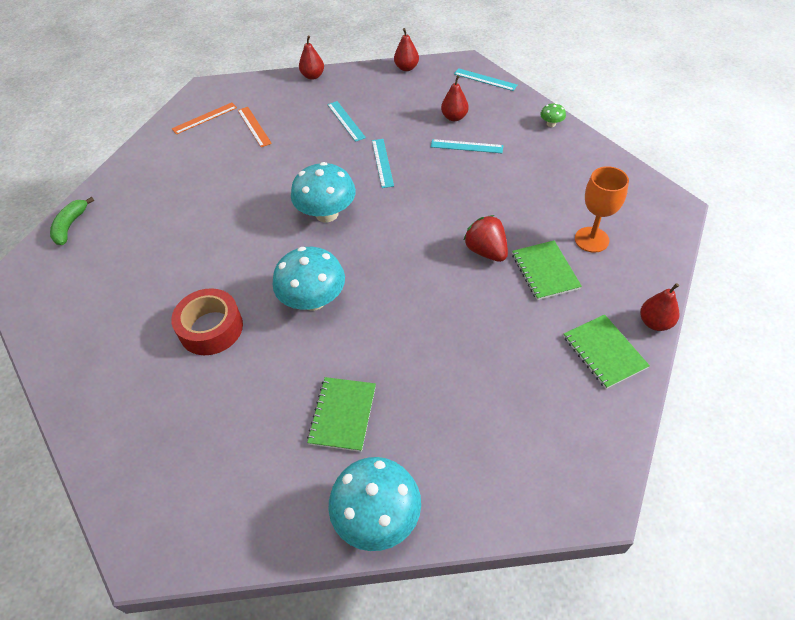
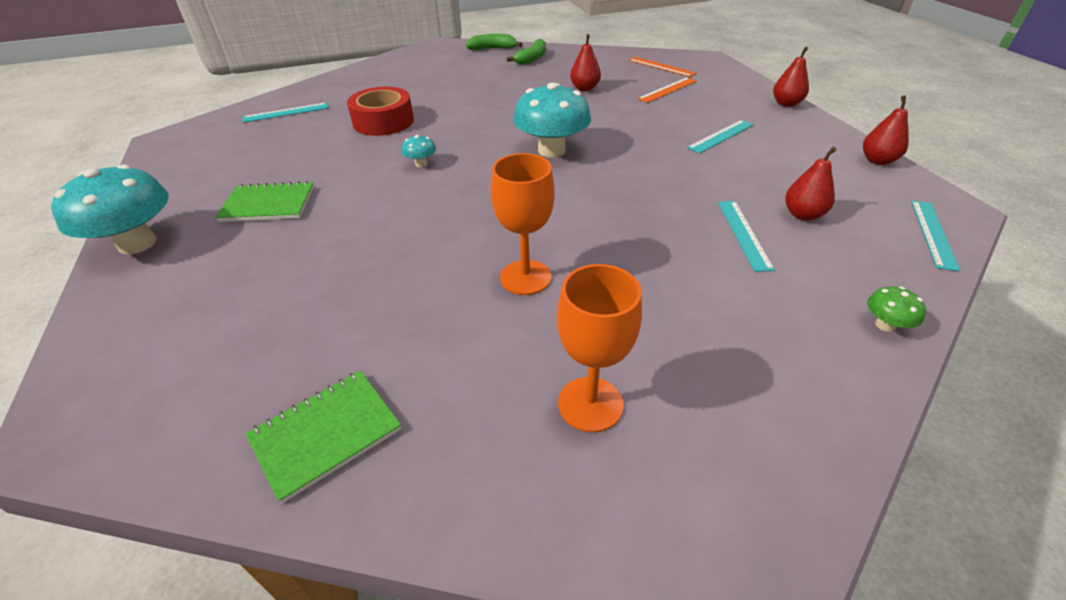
camera: 75 degrees right, 10 degrees down
turquoise mushroom [272,247,345,311] -> turquoise mushroom [402,135,436,167], size x0.44
turquoise ruler [372,139,394,188] -> turquoise ruler moved to [242,103,328,123]
red strawberry [463,215,508,262] -> orange goblet [491,153,555,295]
green notebook [512,241,582,300] -> none
red pear [640,283,679,331] -> red pear moved to [570,34,601,91]
none -> green banana [507,39,546,65]

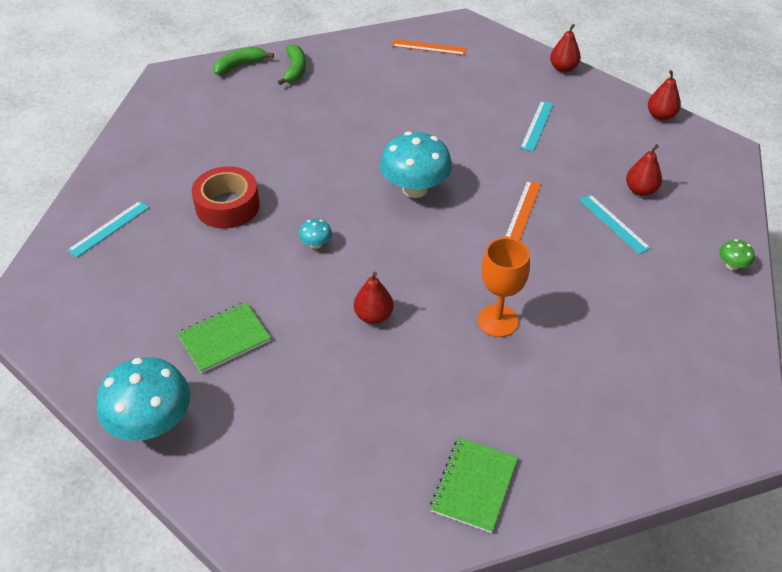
camera: 30 degrees left, 5 degrees up
orange goblet [557,264,642,432] -> none
red pear [570,34,601,91] -> red pear moved to [354,272,393,324]
orange ruler [637,77,697,103] -> orange ruler moved to [505,180,541,241]
turquoise ruler [911,201,960,272] -> none

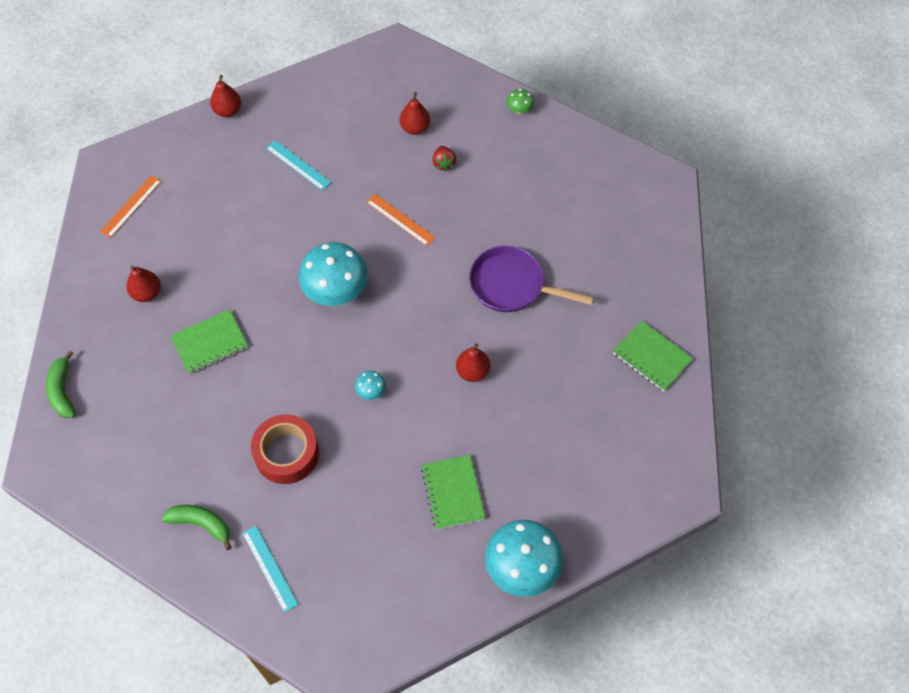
camera: 70 degrees left, 15 degrees up
green banana [278,44,306,85] -> green banana moved to [162,505,232,550]
orange goblet [477,238,530,337] -> purple pan [469,246,594,312]
turquoise ruler [579,194,651,254] -> red strawberry [432,146,456,171]
red pear [648,70,681,121] -> red pear moved to [127,266,161,302]
none -> green notebook [170,309,248,374]

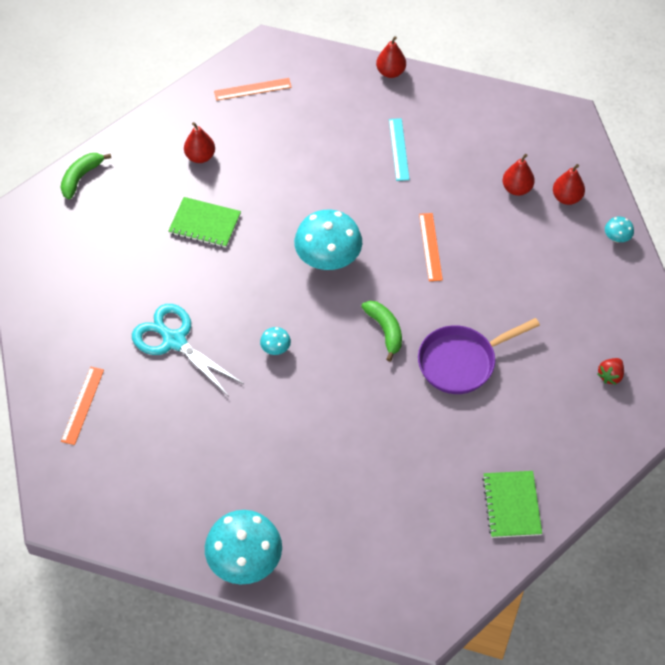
camera: 45 degrees right, 5 degrees down
green banana [162,505,232,550] -> green banana moved to [361,301,402,362]
turquoise ruler [242,526,298,613] -> orange ruler [61,367,104,445]
red tape [251,414,319,484] -> turquoise scissors [132,304,244,397]
green notebook [421,455,485,530] -> none
red strawberry [432,146,456,171] -> red strawberry moved to [597,358,624,385]
red pear [456,343,490,382] -> red pear moved to [553,164,585,205]
purple pan [469,246,594,312] -> purple pan turned 90 degrees counterclockwise [418,318,540,394]
green mushroom [507,89,534,114] -> turquoise mushroom [605,216,634,242]

